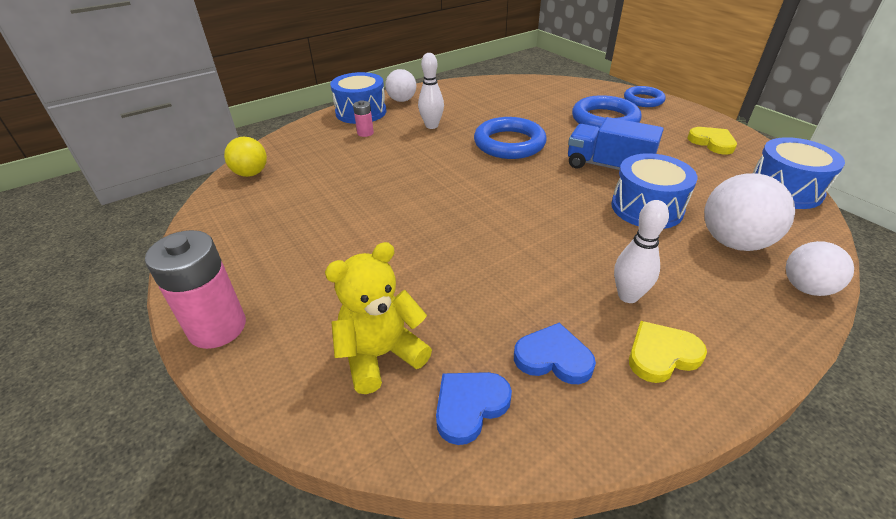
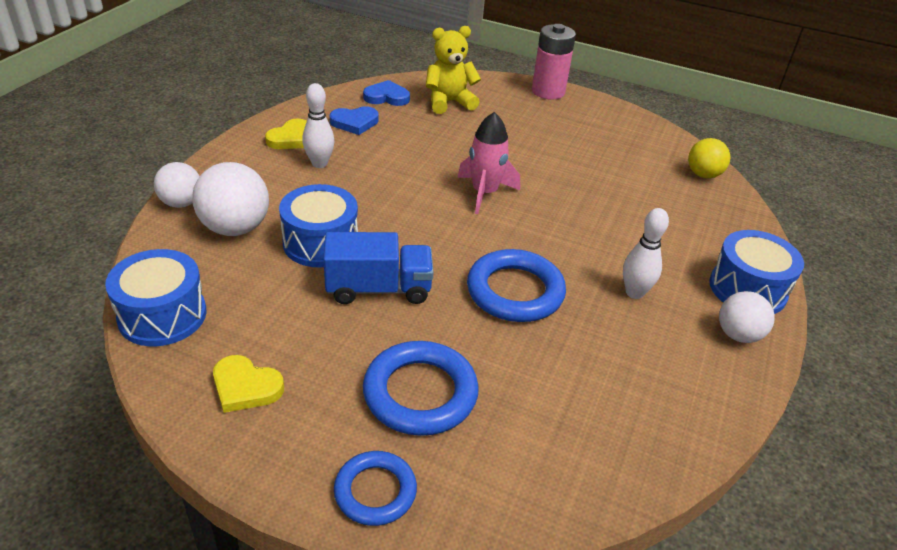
camera: 145 degrees right, 0 degrees up
yellow teddy bear [325,242,432,394] -> yellow teddy bear turned 135 degrees counterclockwise [426,26,481,114]
pink battery [353,100,374,137] -> none
blue heart [436,372,512,445] -> blue heart turned 105 degrees counterclockwise [363,80,410,106]
none -> pink rocket [457,112,520,214]

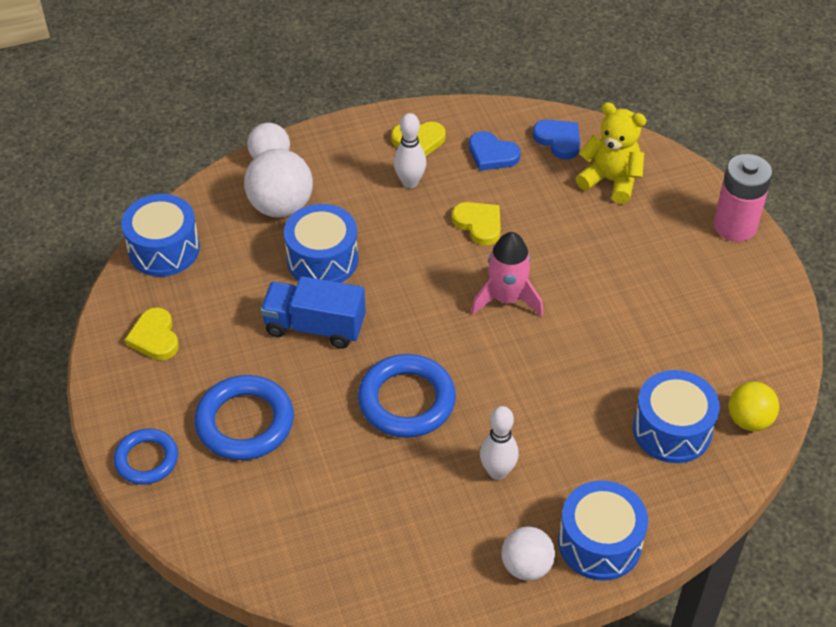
camera: 50 degrees right, 10 degrees up
blue truck [323,232,434,304] -> blue truck turned 150 degrees clockwise [260,276,366,349]
none -> yellow heart [452,202,501,246]
none -> blue drum [633,370,720,463]

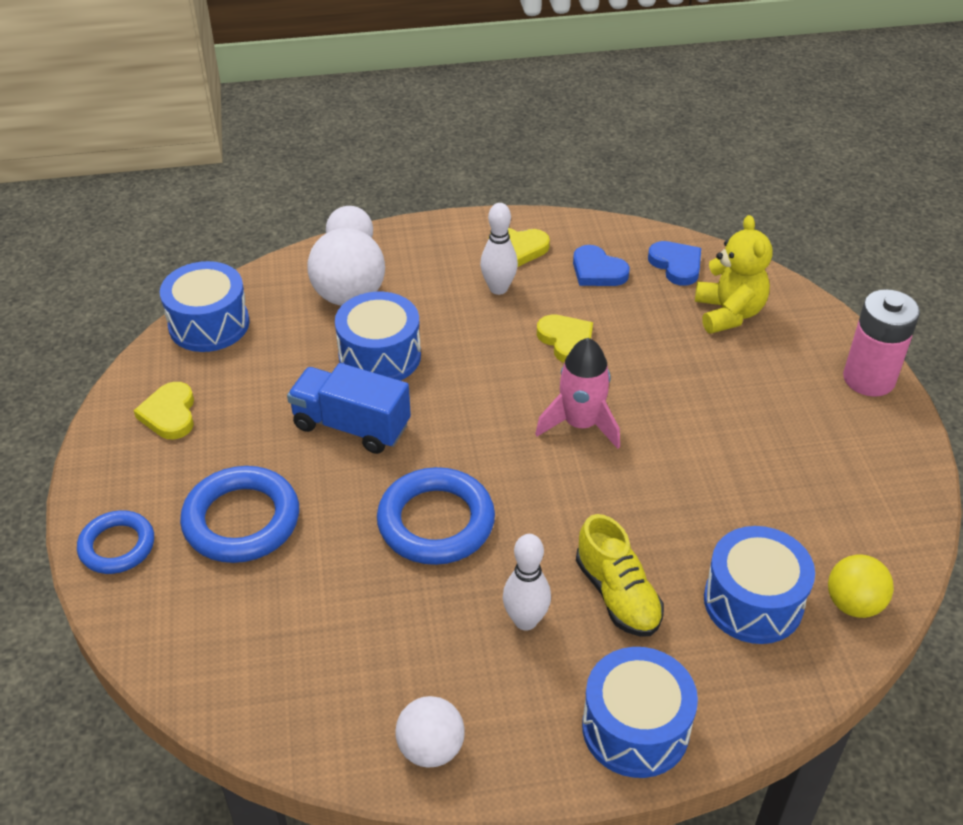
camera: 10 degrees right, 5 degrees down
white ball [502,527,555,581] -> white ball moved to [395,696,465,768]
yellow teddy bear [576,102,646,204] -> yellow teddy bear turned 45 degrees clockwise [695,215,773,334]
none -> yellow shoe [576,514,664,637]

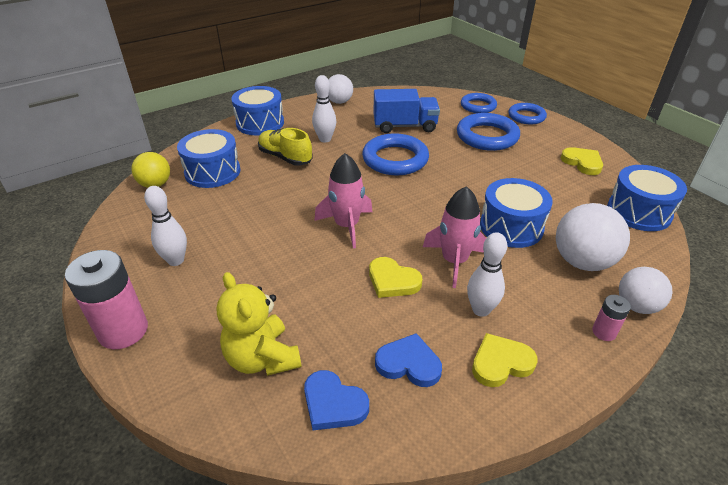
camera: 155 degrees right, 5 degrees down
blue truck [287,363,411,454] -> blue truck moved to [374,89,440,133]
none -> white bowling pin [144,186,187,266]
none -> pink rocket [423,186,486,288]
none -> blue ring [461,93,497,113]
none -> pink battery [592,295,631,341]

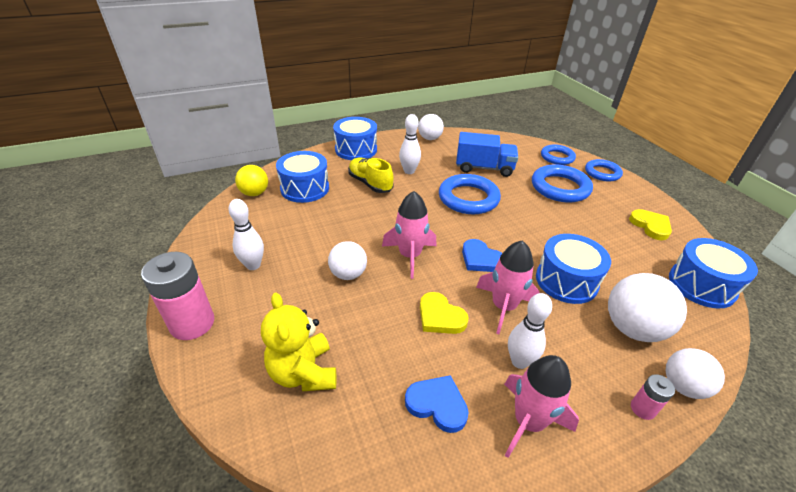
camera: 10 degrees right, 0 degrees up
blue heart [304,370,369,430] -> blue heart moved to [462,239,502,272]
yellow heart [472,333,538,387] -> pink rocket [504,355,579,458]
none -> white ball [328,241,367,280]

